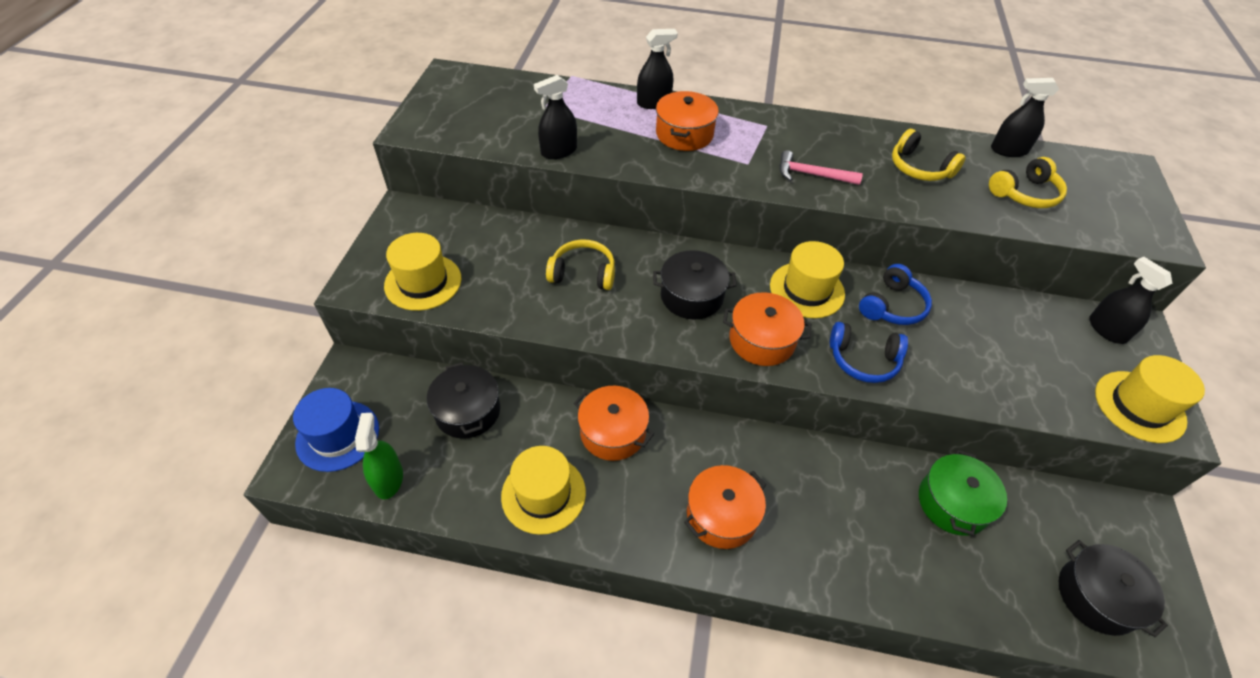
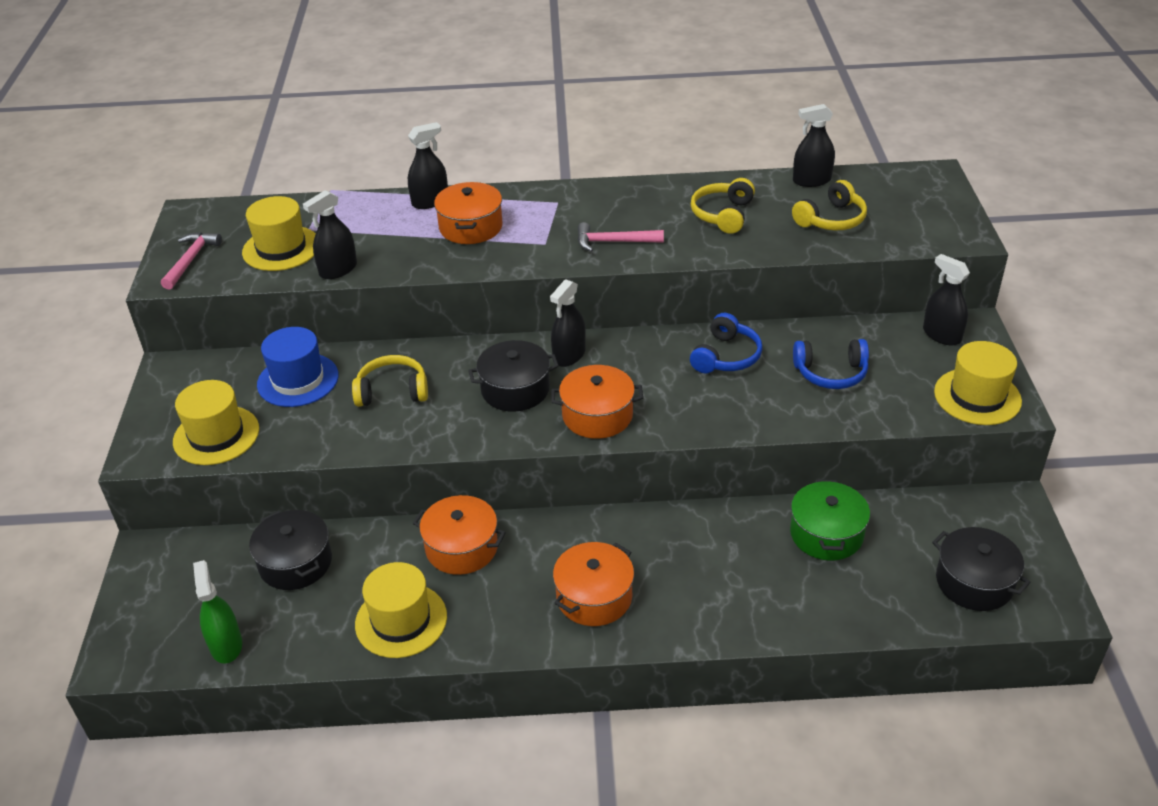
camera: 10 degrees left, 10 degrees down
blue hat [293,388,379,472] -> blue hat moved to [257,327,339,407]
yellow hat [770,241,845,318] -> yellow hat moved to [242,196,316,271]
blue headphones [830,322,908,383] -> blue headphones moved to [793,339,869,389]
yellow headphones [892,129,966,181] -> yellow headphones turned 75 degrees clockwise [691,178,755,234]
none -> pink hammer [161,232,222,290]
none -> black spray bottle [550,279,586,367]

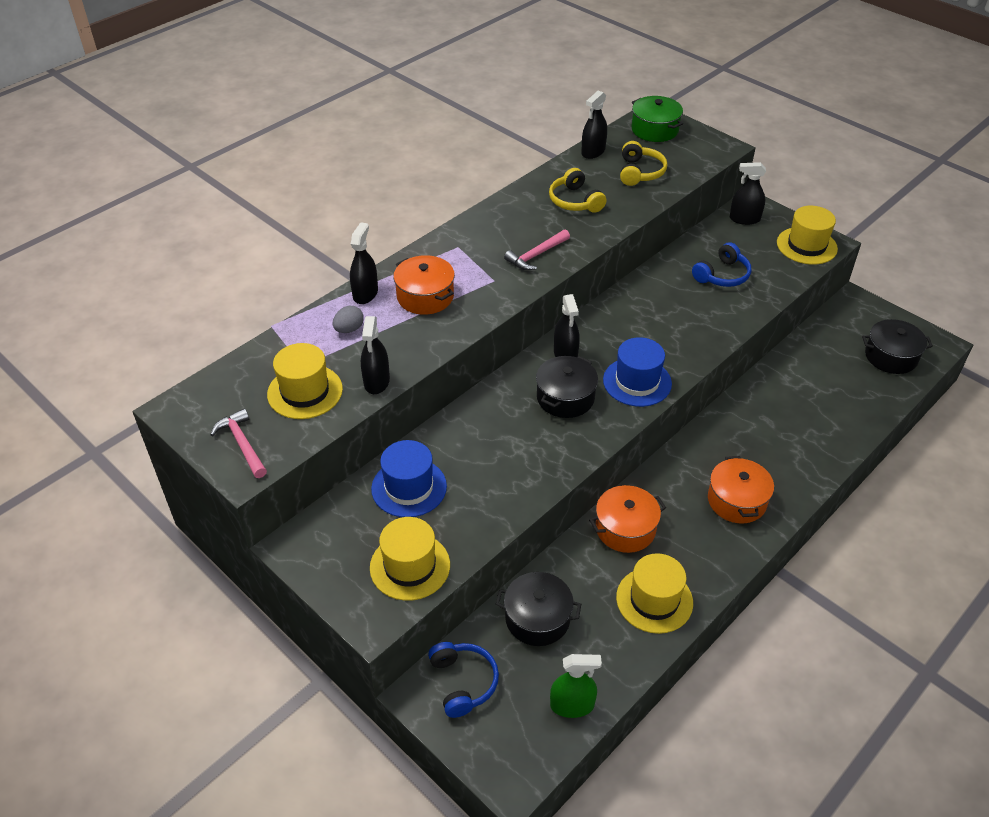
camera: 45 degrees left, 5 degrees up
green spray bottle [193,560,242,664] -> green spray bottle turned 150 degrees clockwise [550,654,602,718]
yellow headphones [352,355,428,407] -> none
orange pot [551,365,643,439] -> blue hat [603,337,672,407]
blue headphones [690,313,763,373] -> blue headphones moved to [428,642,499,718]
green pot [790,479,870,561] -> green pot moved to [631,96,683,142]
none -> grey egg [332,306,364,333]

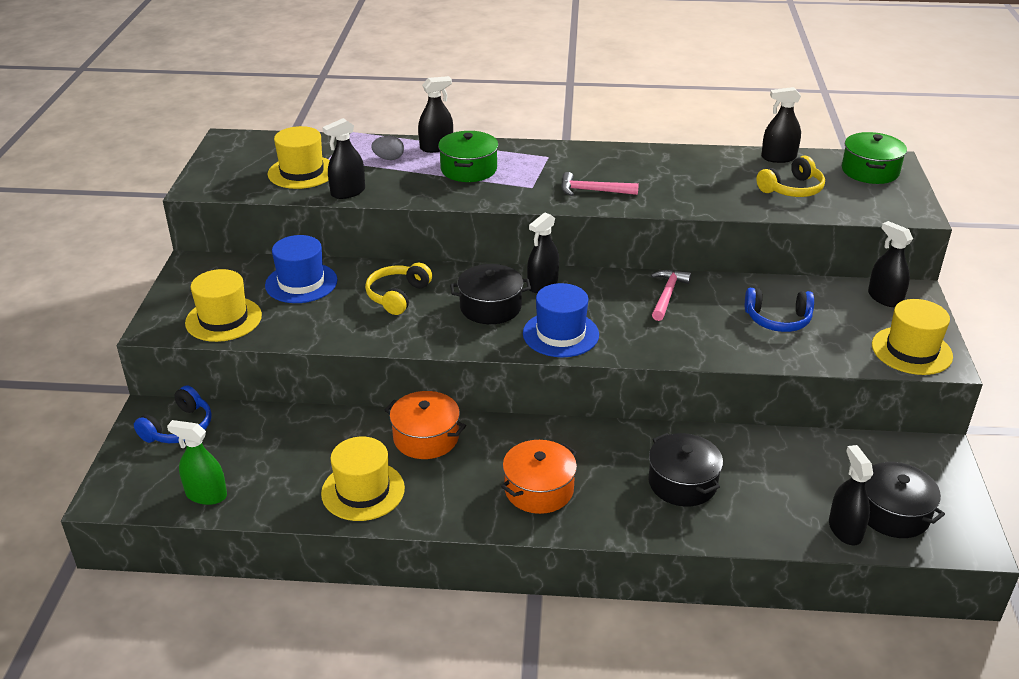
camera: 50 degrees right, 10 degrees down
pink hammer [210,409,267,478] -> pink hammer moved to [651,270,691,321]
orange pot [393,255,455,315] -> green pot [438,131,498,182]
black pot [496,572,581,646] -> black pot moved to [648,433,723,506]
yellow headphones [549,168,606,213] -> yellow headphones moved to [365,263,432,315]
green spray bottle [550,654,602,718] -> green spray bottle turned 150 degrees clockwise [167,420,227,505]
none -> black spray bottle [829,445,873,545]

